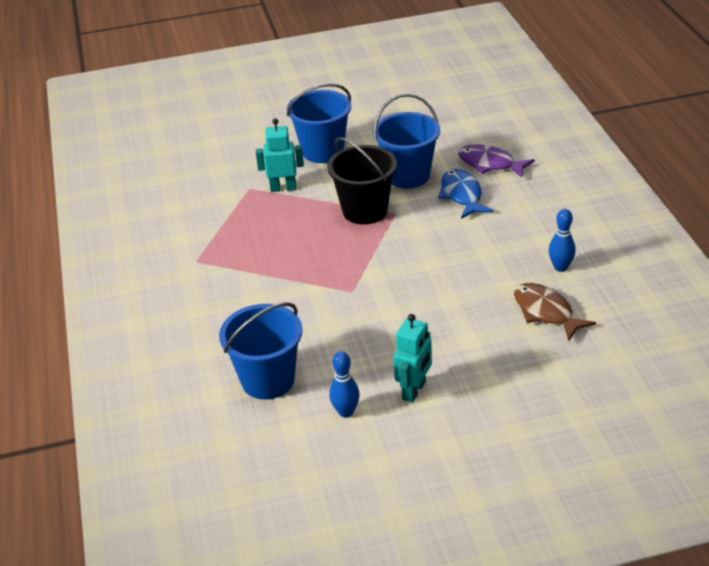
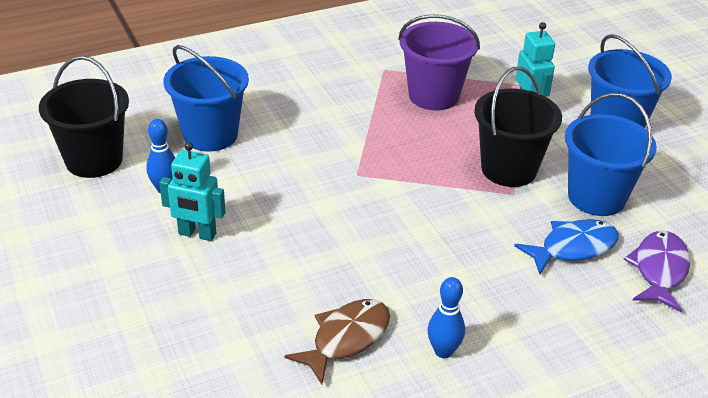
camera: 75 degrees right, 0 degrees up
none -> black bucket [39,56,129,178]
none -> purple bucket [398,14,480,110]

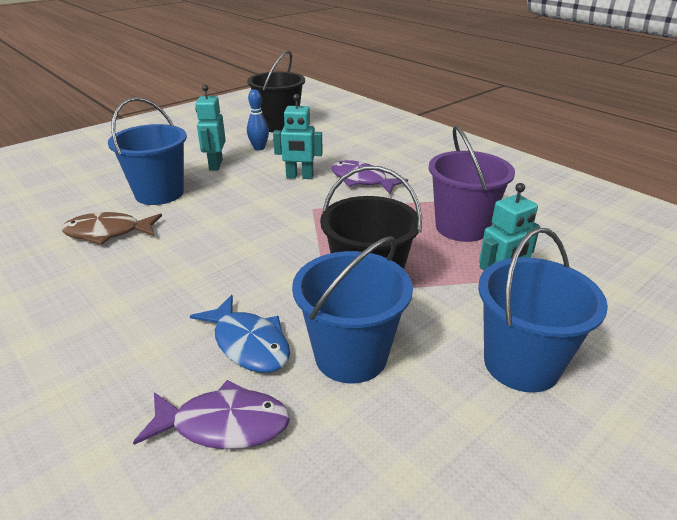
camera: 75 degrees right, 5 degrees down
blue bucket [164,45,249,152] -> blue bucket moved to [108,97,187,205]
brown fish [284,299,390,385] -> brown fish turned 150 degrees clockwise [61,212,162,245]
blue bowling pin [427,277,465,358] -> none
none -> turquoise robot [273,94,323,179]
none -> purple fish [331,160,408,194]

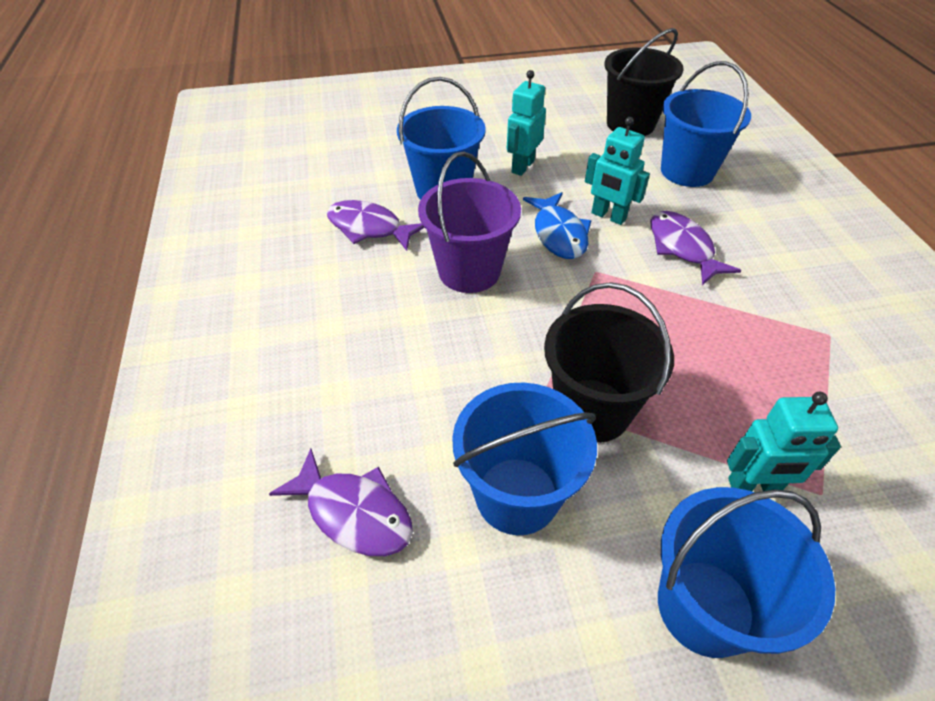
camera: 30 degrees right, 15 degrees up
brown fish [61,212,162,245] -> purple fish [327,200,425,251]
blue fish [190,295,290,373] -> blue fish moved to [523,192,591,259]
blue bowling pin [247,89,269,151] -> none
purple bucket [428,126,515,242] -> purple bucket moved to [418,152,521,293]
none -> blue bucket [661,61,751,187]

